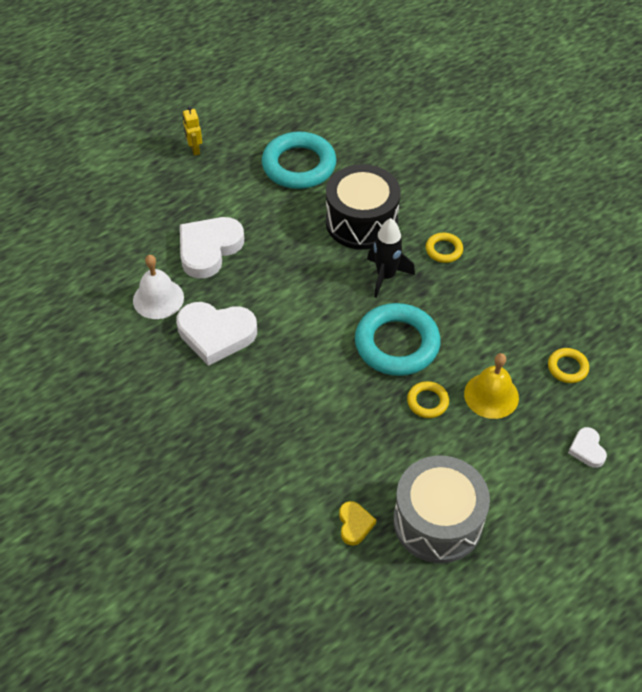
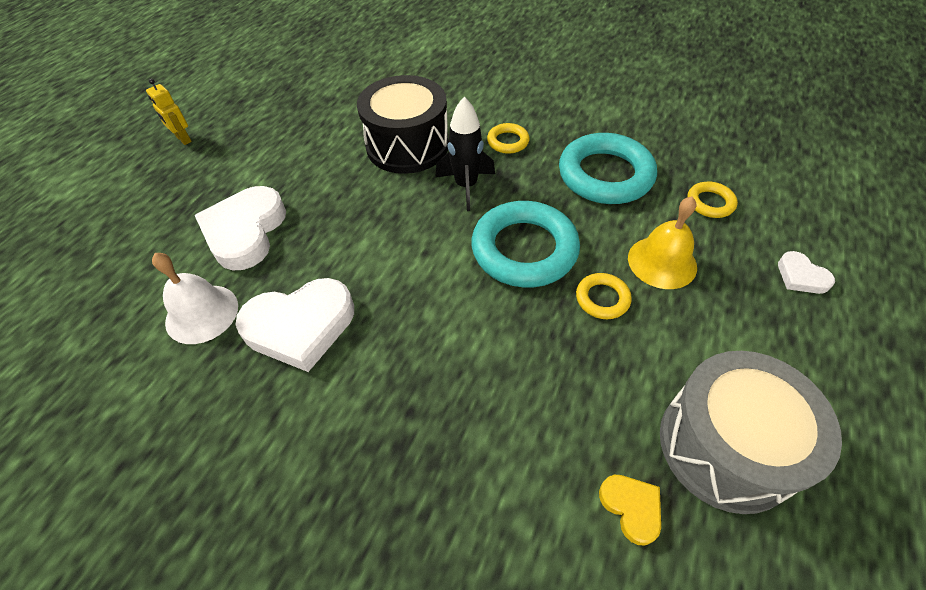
camera: 25 degrees left, 0 degrees up
turquoise ring [262,132,336,189] -> turquoise ring moved to [559,133,657,204]

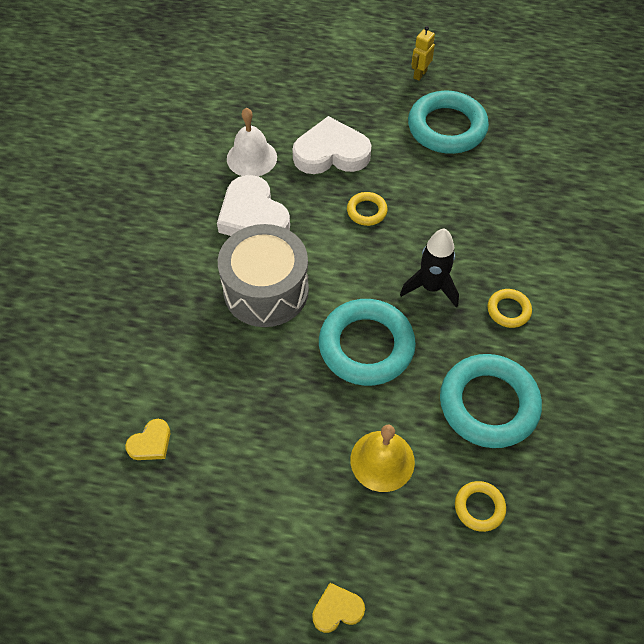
camera: 75 degrees right, 5 degrees up
black drum [357,75,449,174] -> none
yellow ring [576,273,632,319] -> yellow ring moved to [347,192,388,226]
grey drum [660,351,842,514] -> grey drum moved to [218,224,309,327]
white heart [778,251,835,294] -> none
none -> yellow heart [312,583,365,633]
none -> turquoise ring [408,91,489,154]

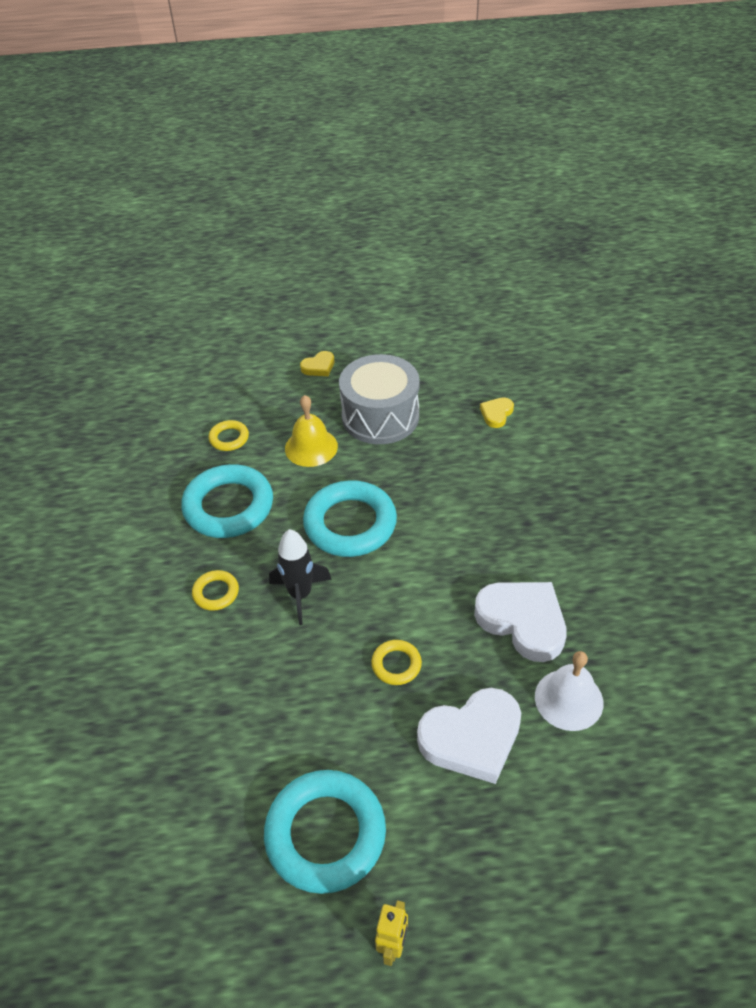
camera: 165 degrees right, 10 degrees down
grey drum [218,224,309,327] -> grey drum moved to [339,354,420,444]

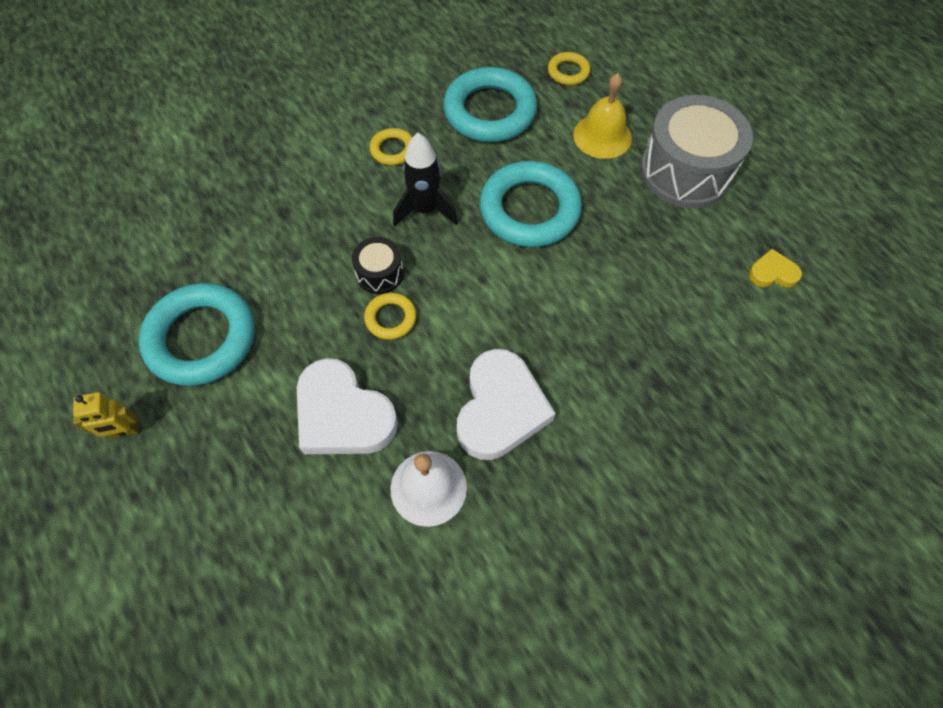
camera: 60 degrees right, 15 degrees up
yellow heart [300,351,334,376] -> none
none -> black drum [352,237,404,294]

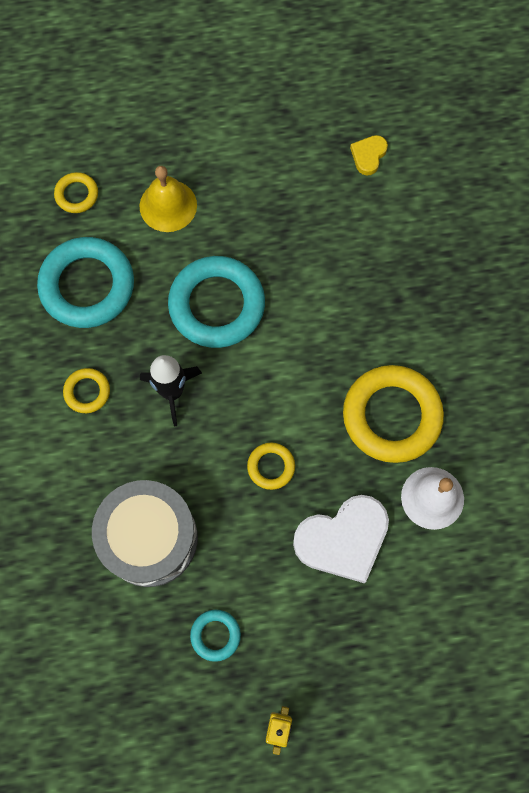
camera: 65 degrees left, 10 degrees up
turquoise ring [139,283,255,386] -> turquoise ring [190,610,241,662], size x0.47
black drum [352,237,404,294] -> none
white heart [457,349,556,460] -> yellow ring [343,365,444,463]
grey drum [640,95,753,208] -> grey drum moved to [92,480,198,587]

